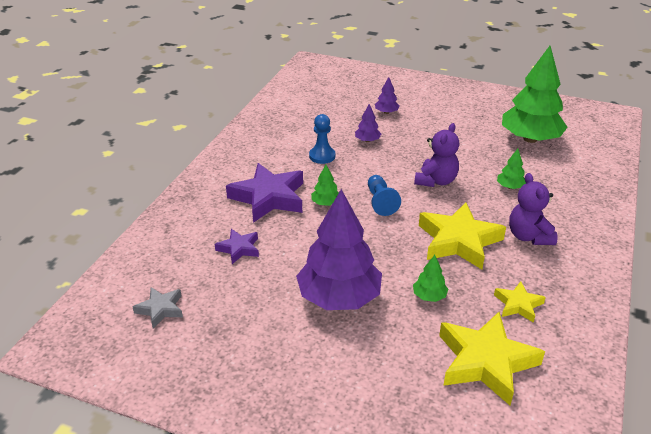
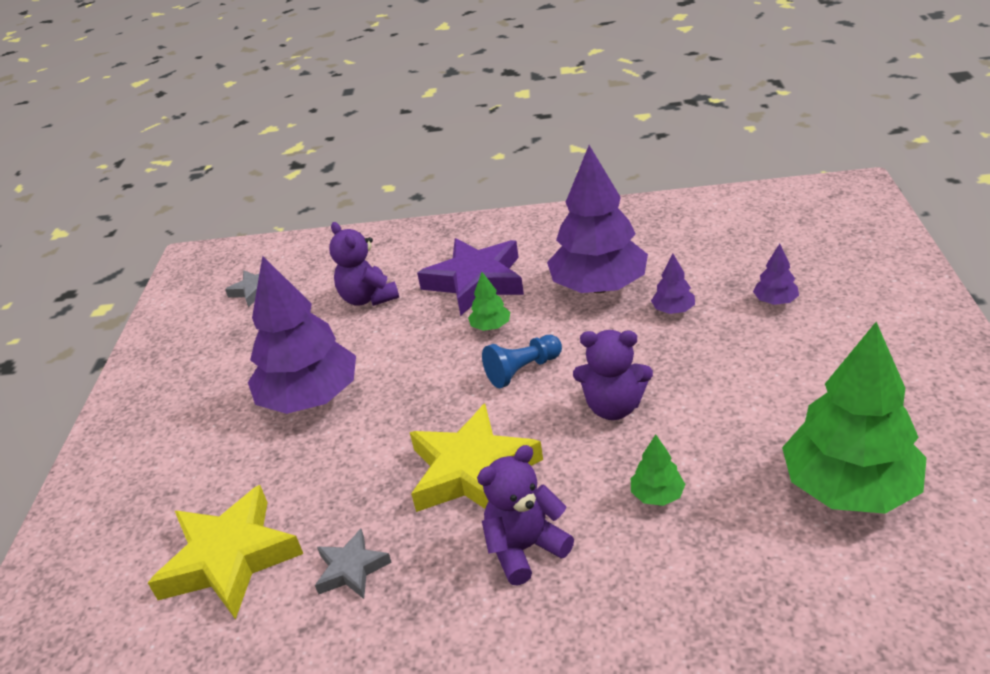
camera: 75 degrees right, 0 degrees up
purple star [215,229,259,264] -> purple teddy bear [329,222,399,306]
blue pawn [309,114,335,164] -> purple tree [547,145,648,293]
green tree [413,255,448,302] -> none
yellow star [494,281,546,323] -> grey star [315,529,392,599]

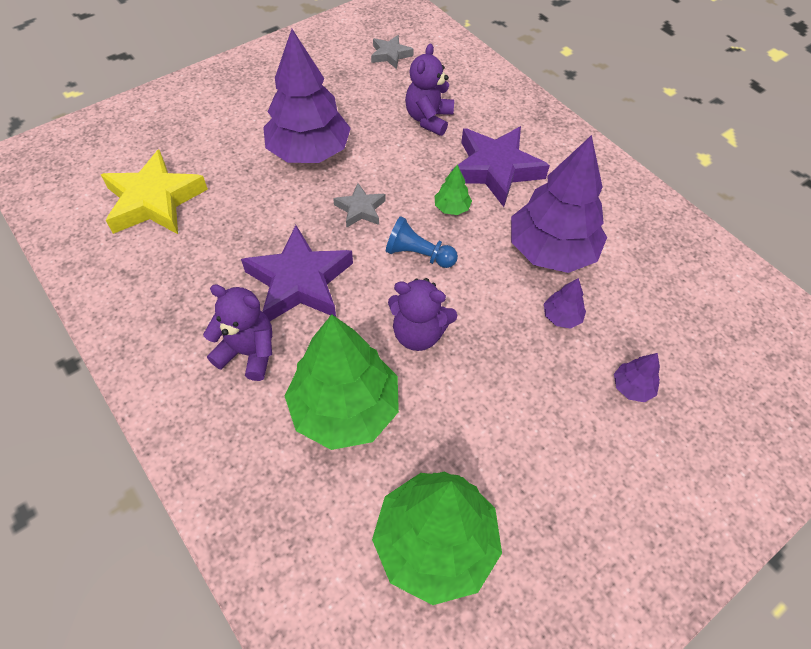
camera: 45 degrees right, 20 degrees up
grey star [315,529,392,599] -> grey star moved to [333,183,386,228]
yellow star [410,403,543,512] -> purple star [241,225,353,321]
purple teddy bear [573,330,653,420] -> purple teddy bear turned 45 degrees counterclockwise [388,278,457,351]
green tree [631,435,686,506] -> green tree [285,314,399,450], size x2.40

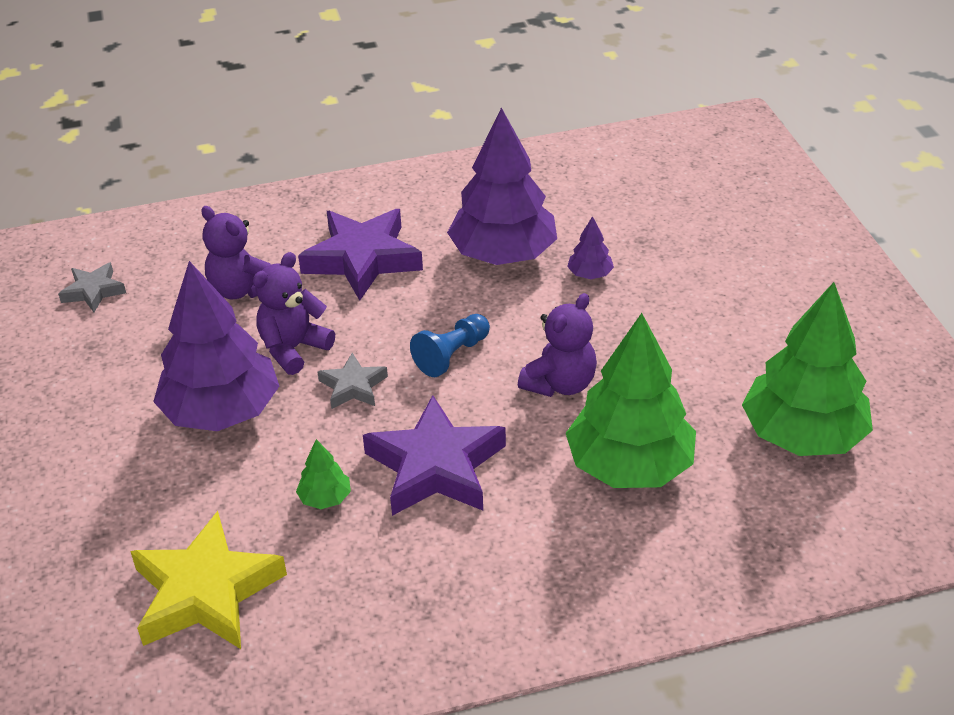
camera: 65 degrees left, 15 degrees down
purple teddy bear [203,284,272,381] -> purple teddy bear moved to [253,252,335,375]
green tree [435,164,472,215] -> green tree moved to [296,439,351,509]
purple tree [614,353,660,402] -> none

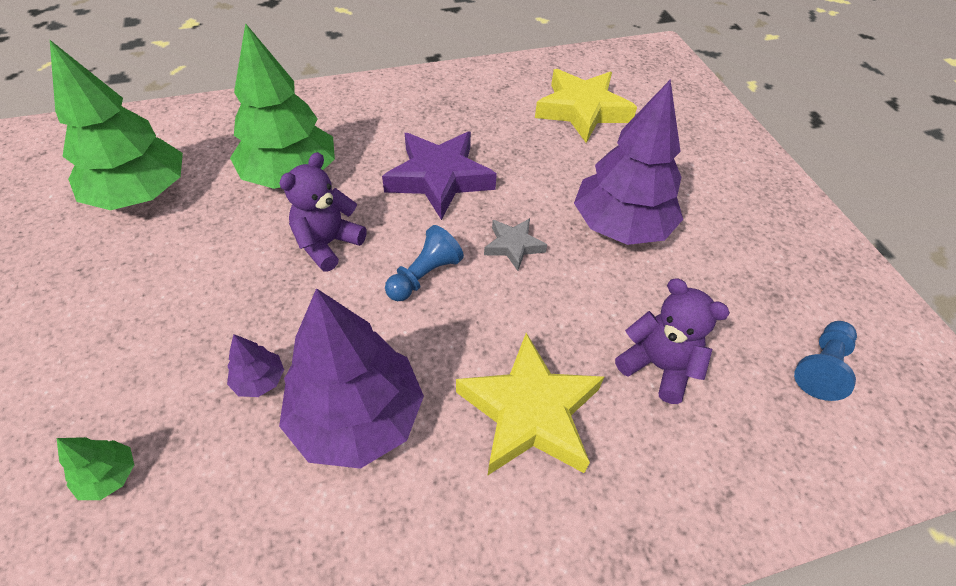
camera: 175 degrees right, 10 degrees up
grey star [58,262,126,312] -> blue pawn [794,321,857,401]
purple teddy bear [253,252,335,375] -> none
green tree [296,439,351,509] -> green tree moved to [57,437,134,500]
purple star [298,209,423,301] -> yellow star [456,333,604,475]

